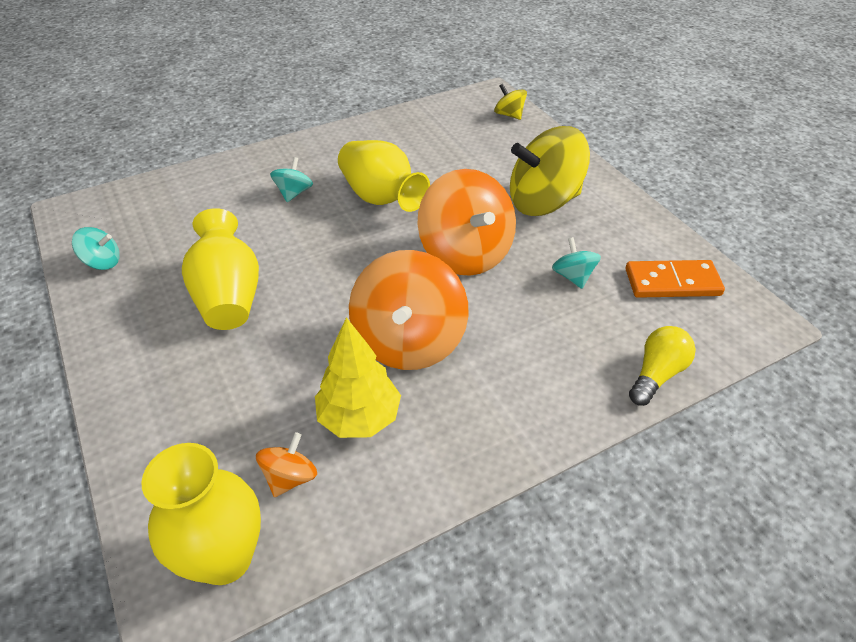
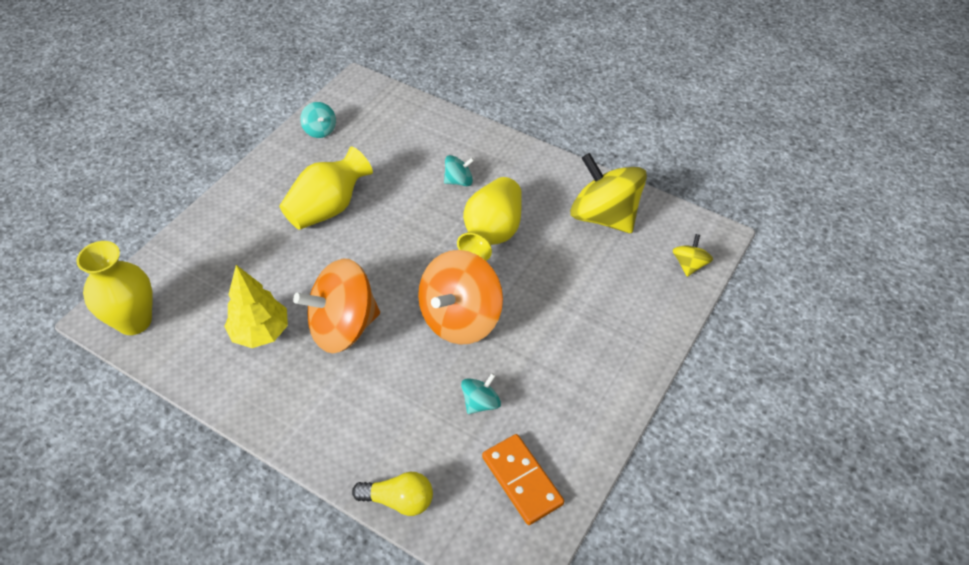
camera: 60 degrees right, 5 degrees up
orange spinning top [256,432,317,497] -> none
yellow spinning top [510,126,590,216] -> yellow spinning top moved to [570,153,647,233]

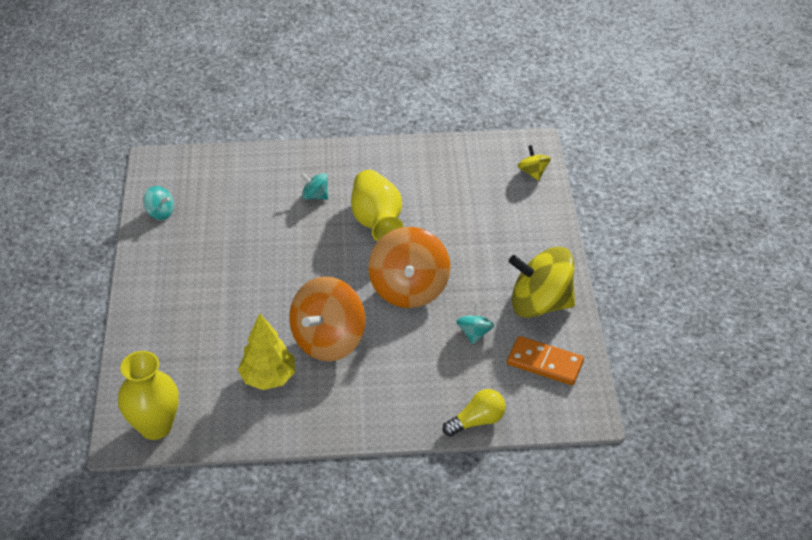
camera: 35 degrees left, 5 degrees down
yellow vase [279,146,373,230] -> none
turquoise spinning top [444,155,474,186] -> turquoise spinning top turned 105 degrees counterclockwise [301,173,328,200]
yellow spinning top [570,153,647,233] -> yellow spinning top moved to [509,247,575,318]

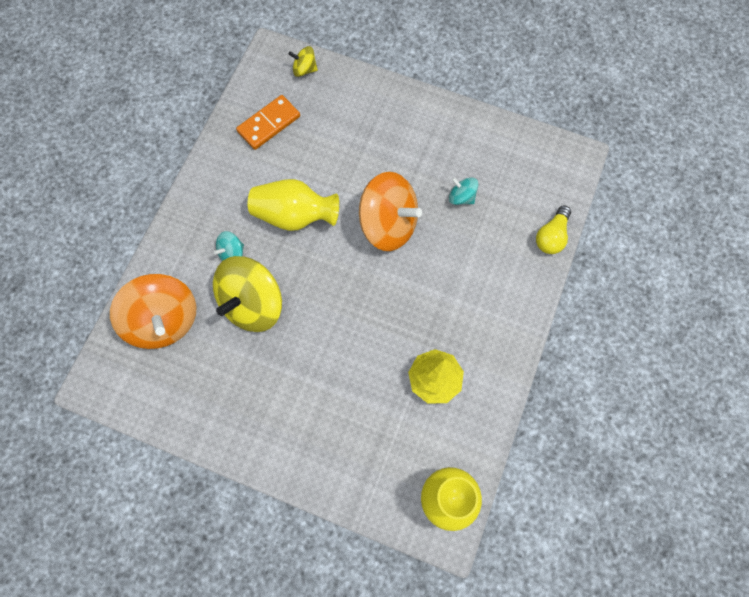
camera: 65 degrees left, 25 degrees up
turquoise spinning top [143,186,174,220] -> none
orange spinning top [289,276,365,362] -> orange spinning top moved to [110,274,197,349]
yellow light bulb [443,389,506,436] -> yellow light bulb turned 150 degrees counterclockwise [536,205,571,254]
orange domino [507,336,584,385] -> orange domino moved to [236,95,300,150]
yellow spinning top [509,247,575,318] -> yellow spinning top moved to [213,256,282,332]

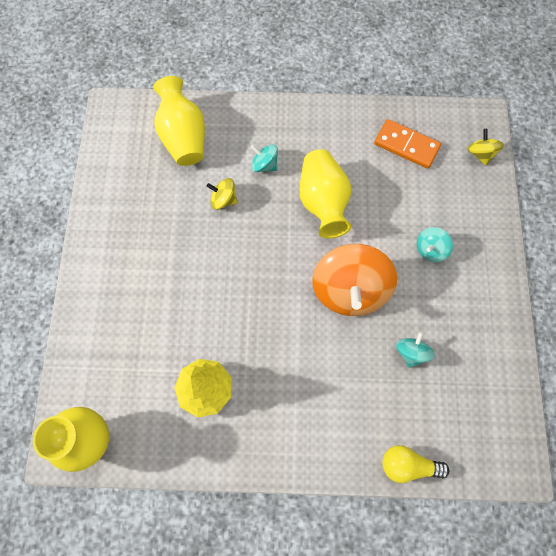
camera: 70 degrees right, 0 degrees up
orange spinning top [110,274,197,349] -> yellow vase [153,76,205,166]
yellow spinning top [213,256,282,332] -> yellow spinning top [207,178,238,210], size x0.46
none -> turquoise spinning top [417,227,453,262]

